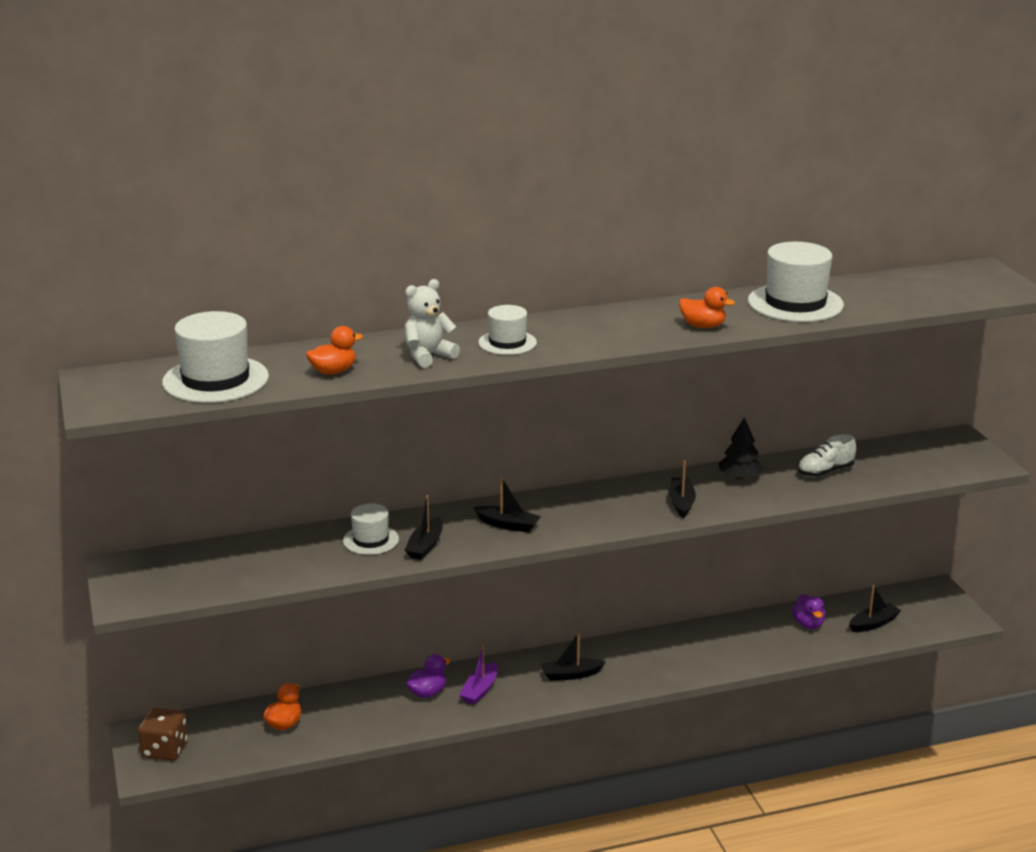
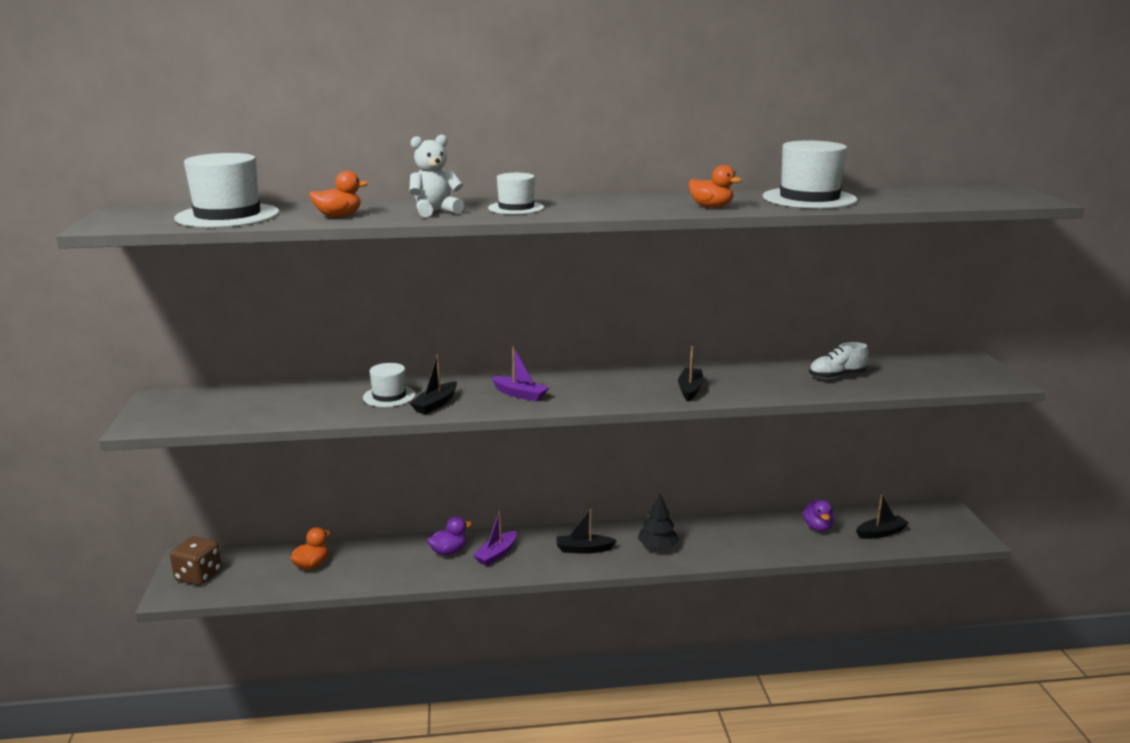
camera: 10 degrees right, 5 degrees down
black boat [473,477,541,533] -> purple boat [491,346,550,402]
black tree [719,417,764,480] -> black tree moved to [638,494,679,549]

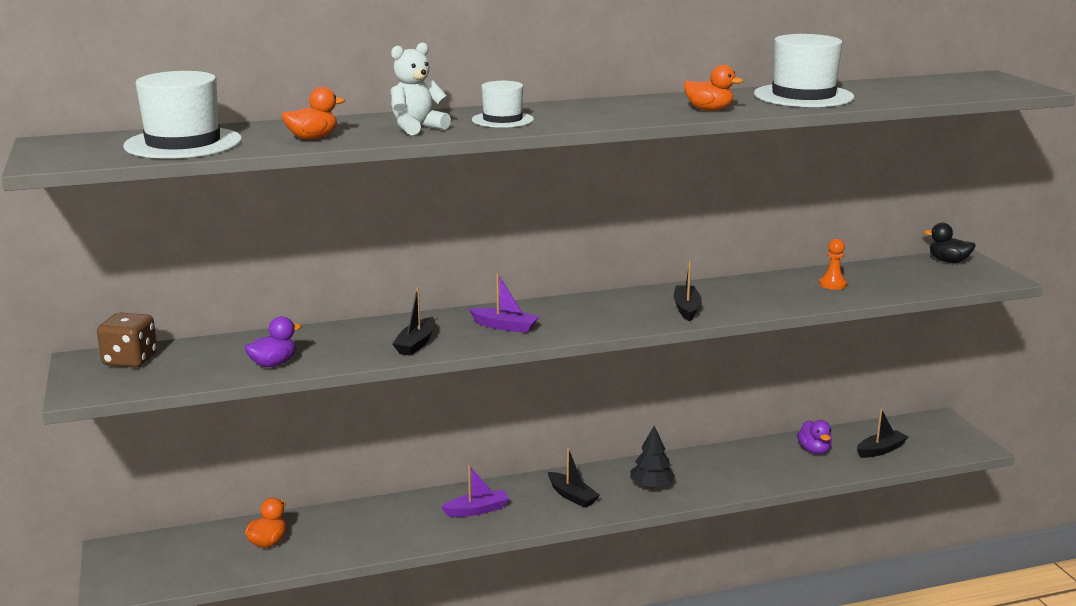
camera: 10 degrees left, 0 degrees up
brown dice [170,536,222,586] -> brown dice moved to [97,313,157,368]
white hat [363,363,416,407] -> none
purple duck [427,516,472,556] -> purple duck moved to [245,316,302,367]
purple boat [473,511,517,566] -> purple boat turned 135 degrees counterclockwise [441,465,510,517]
black boat [557,509,617,554] -> black boat turned 120 degrees counterclockwise [548,448,600,508]
white shoe [809,342,869,379] -> orange pawn [819,239,847,290]
none -> black duck [924,223,976,263]

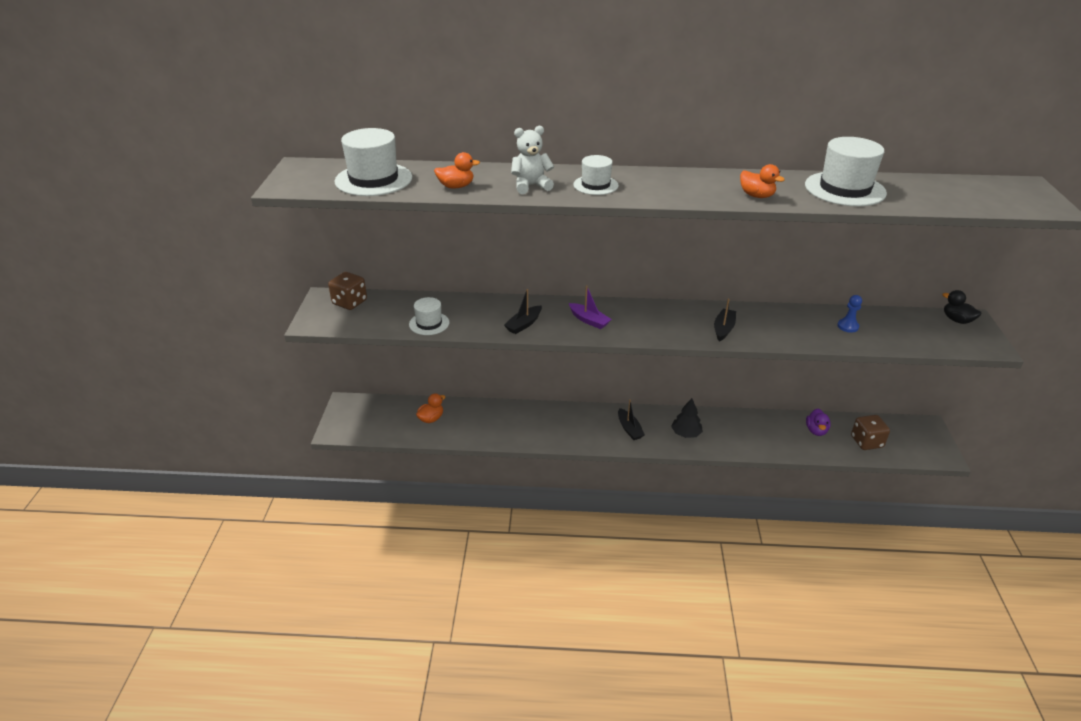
camera: 20 degrees right, 15 degrees up
purple duck [245,316,302,367] -> white hat [409,297,449,335]
purple boat [441,465,510,517] -> none
orange pawn [819,239,847,290] -> blue pawn [837,295,862,333]
black boat [857,409,908,458] -> brown dice [851,415,890,450]

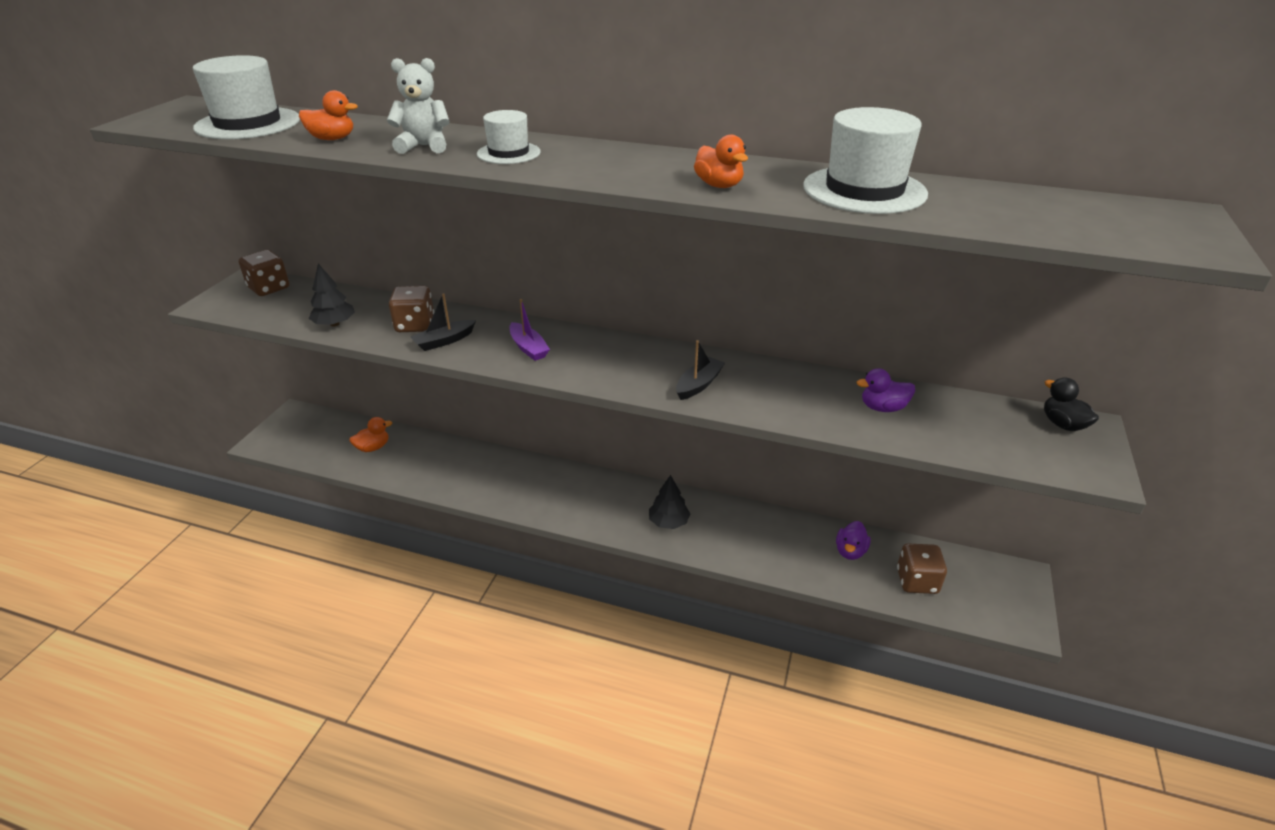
camera: 15 degrees right, 0 degrees up
white hat [409,297,449,335] -> black tree [309,264,355,327]
black boat [618,399,645,440] -> none
blue pawn [837,295,862,333] -> purple duck [856,368,915,412]
none -> brown dice [389,286,434,332]

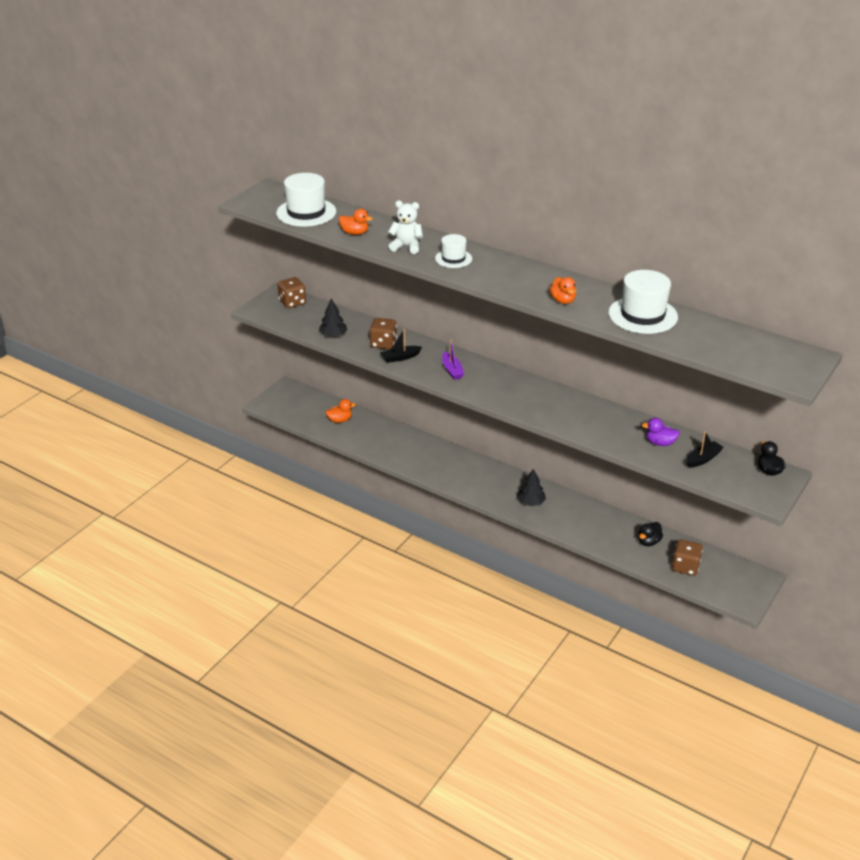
camera: 15 degrees right, 0 degrees up
black boat [676,340,725,400] -> black boat moved to [686,431,724,468]
purple duck [836,521,871,560] -> black duck [638,522,663,546]

